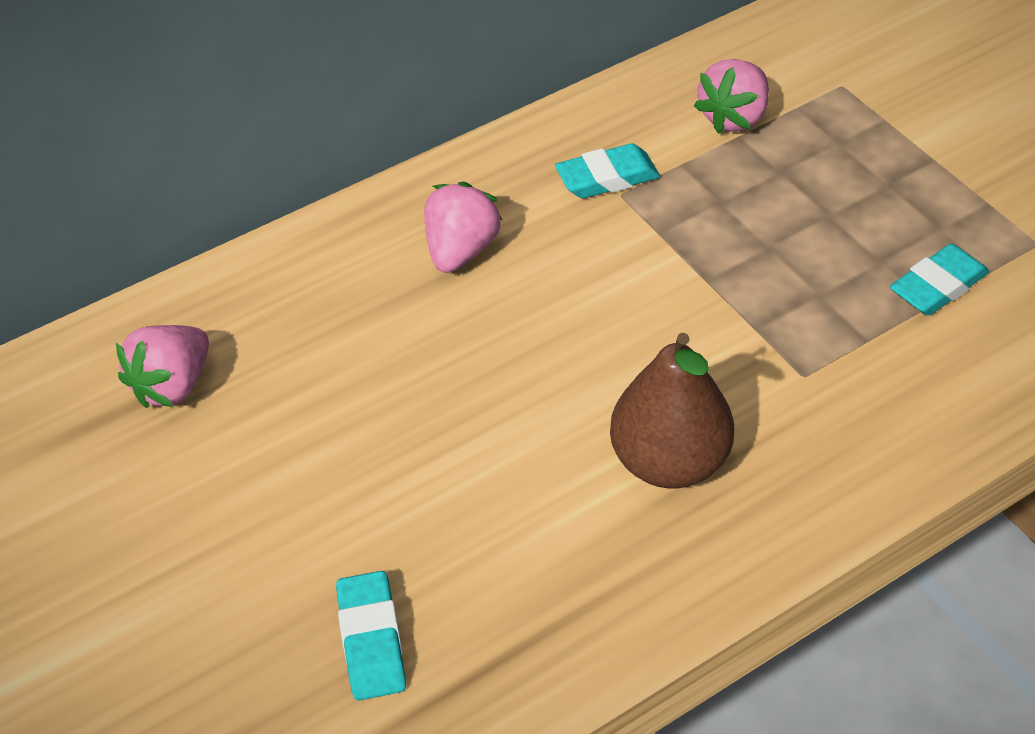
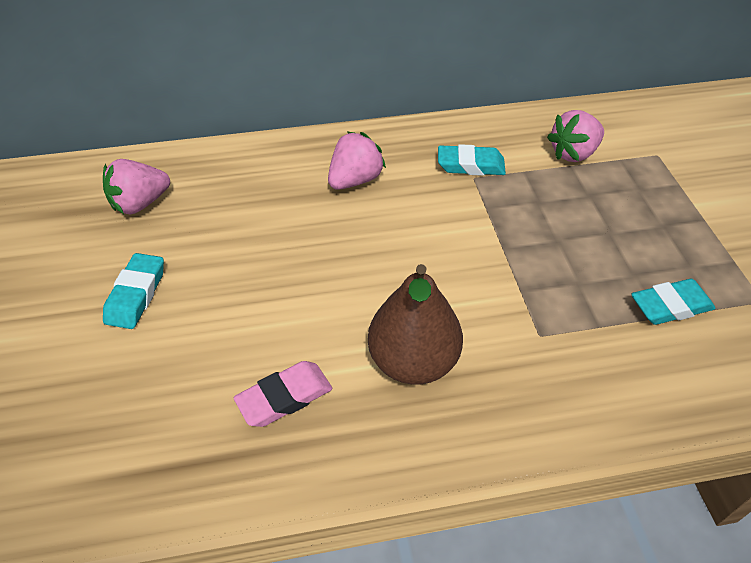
camera: 20 degrees right, 0 degrees up
turquoise eraser [336,571,406,701] -> turquoise eraser moved to [103,253,164,329]
none -> pink eraser [234,361,332,427]

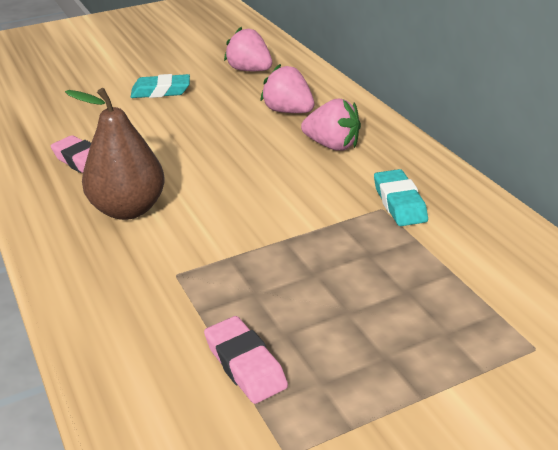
camera: 75 degrees right, 15 degrees down
pink strawberry [547,110,604,162] -> pink strawberry moved to [260,64,315,113]
turquoise eraser [631,279,715,325] -> pink eraser [204,316,288,404]

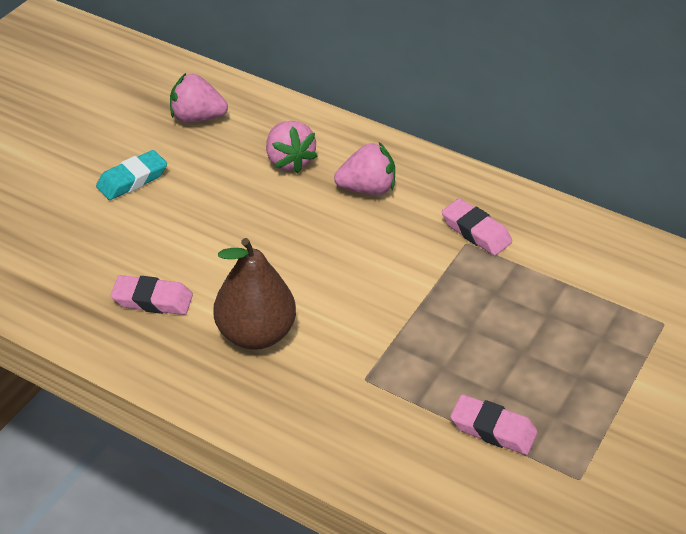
camera: 35 degrees left, 10 degrees up
pink strawberry [260,64,315,113] -> pink strawberry turned 120 degrees counterclockwise [266,121,318,173]
turquoise eraser [374,169,428,226] -> pink eraser [442,198,512,256]

